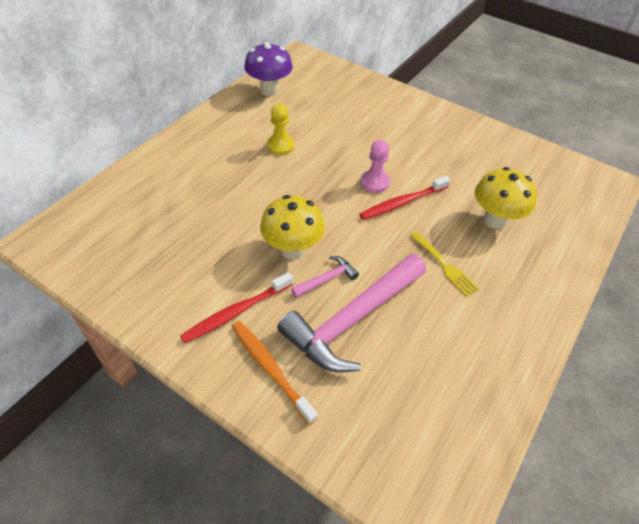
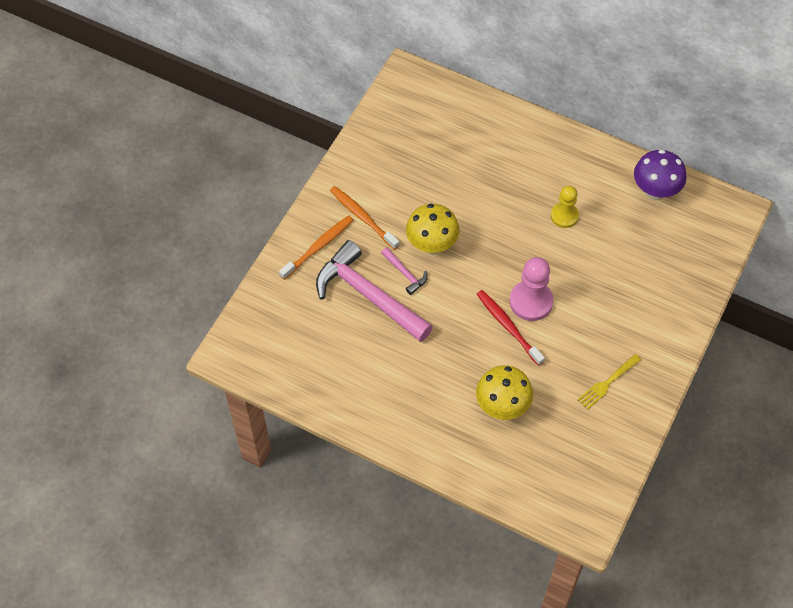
camera: 85 degrees right, 10 degrees up
red toothbrush [180,272,293,343] -> orange toothbrush [330,186,399,250]
pink pawn [360,140,390,193] -> pink pawn [510,257,553,321], size x1.50
yellow fork [410,232,479,297] -> yellow fork moved to [577,354,641,410]

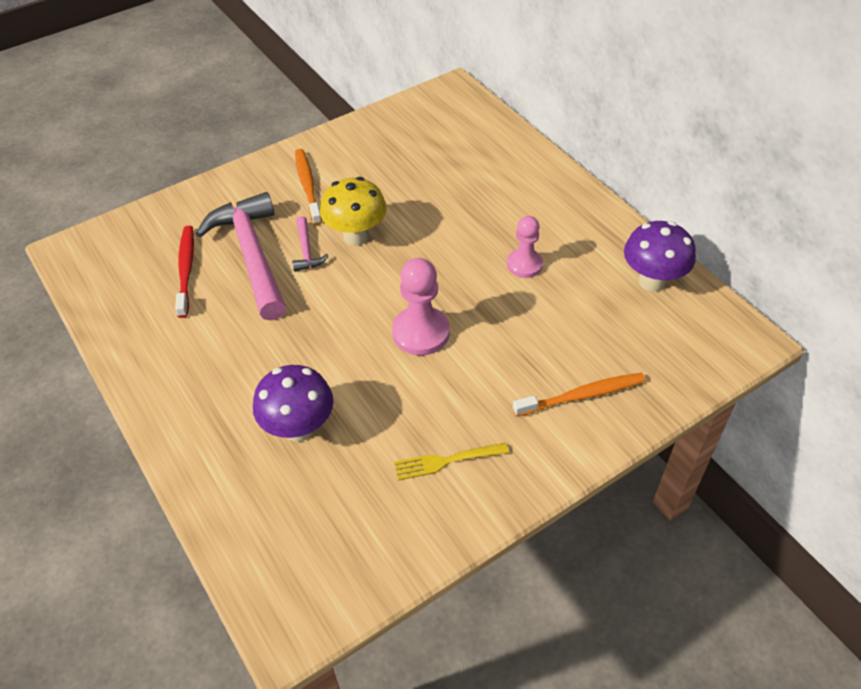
camera: 30 degrees right, 10 degrees down
orange toothbrush [279,216,353,280] -> orange toothbrush moved to [513,373,645,417]
yellow mushroom [476,365,533,420] -> purple mushroom [253,365,334,442]
red toothbrush [477,290,545,366] -> red toothbrush moved to [175,226,194,318]
yellow pawn [551,186,579,228] -> pink pawn [507,216,543,278]

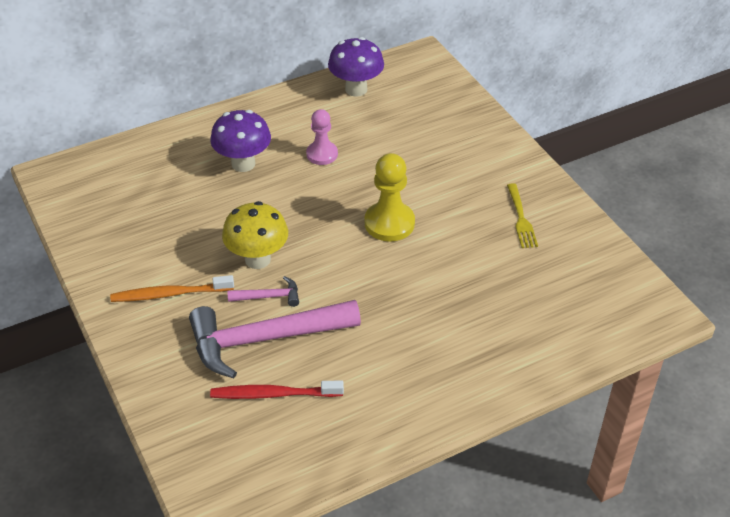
camera: 85 degrees left, 5 degrees down
purple mushroom [253,365,334,442] -> purple mushroom moved to [210,110,271,172]
pink pawn [392,258,450,355] -> yellow pawn [365,153,415,242]
orange toothbrush [513,373,645,417] -> none

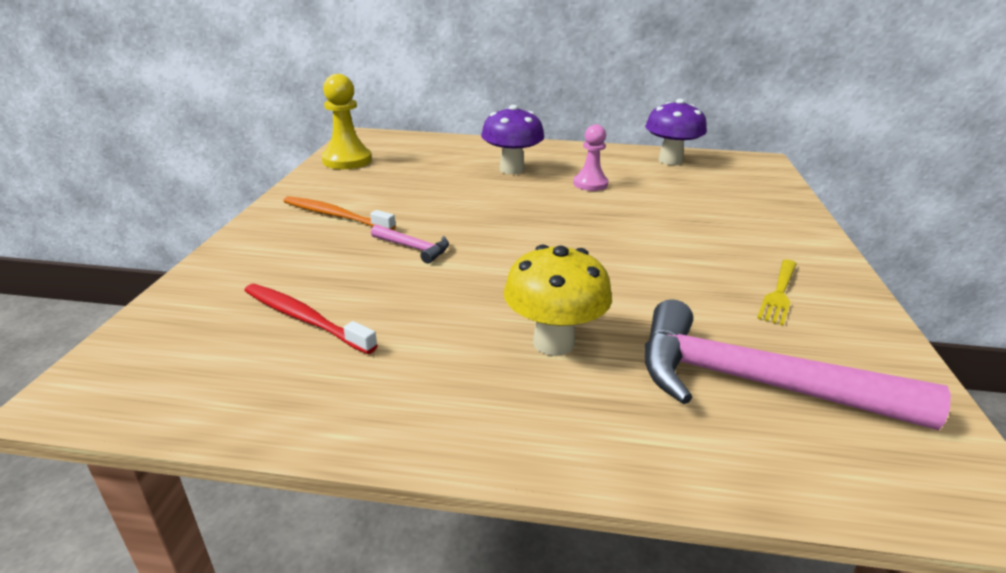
camera: 35 degrees right, 15 degrees down
pink hammer [189,300,361,378] -> pink hammer moved to [645,299,951,430]
yellow mushroom [222,201,288,269] -> yellow mushroom moved to [503,245,612,356]
yellow pawn [365,153,415,242] -> yellow pawn moved to [321,74,372,169]

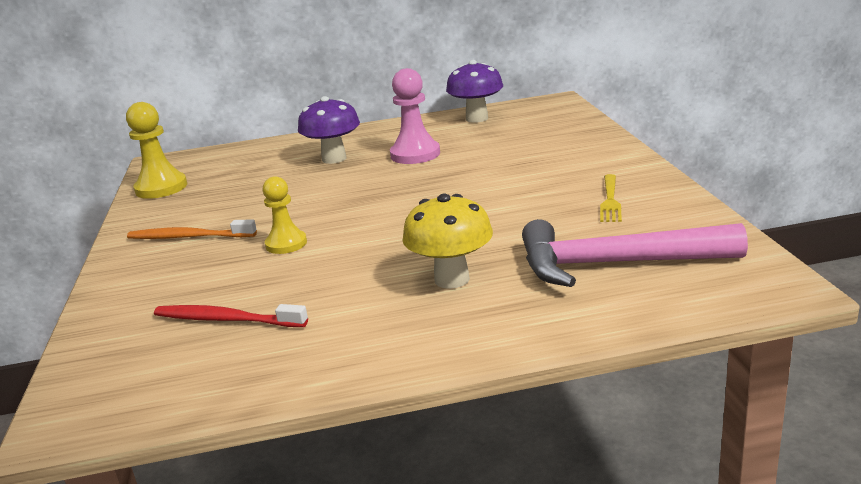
camera: 15 degrees left, 5 degrees down
pink hammer [371,225,449,264] -> yellow pawn [263,176,307,254]
pink pawn [573,124,609,191] -> pink pawn [390,68,440,164], size x1.50

